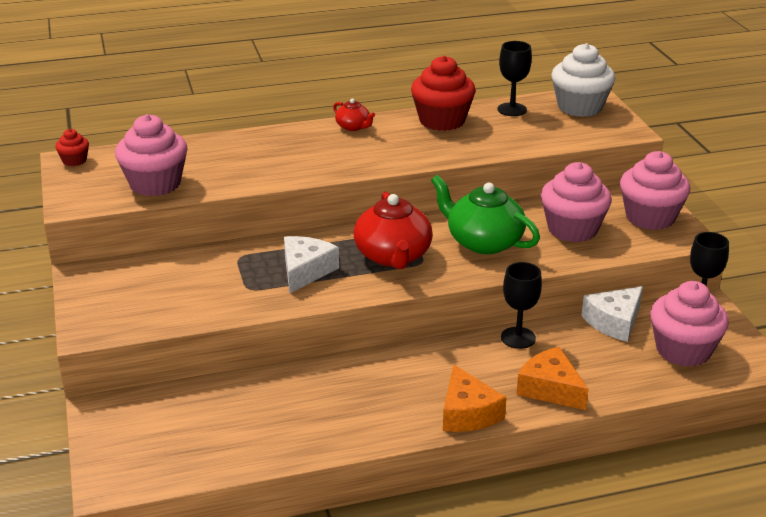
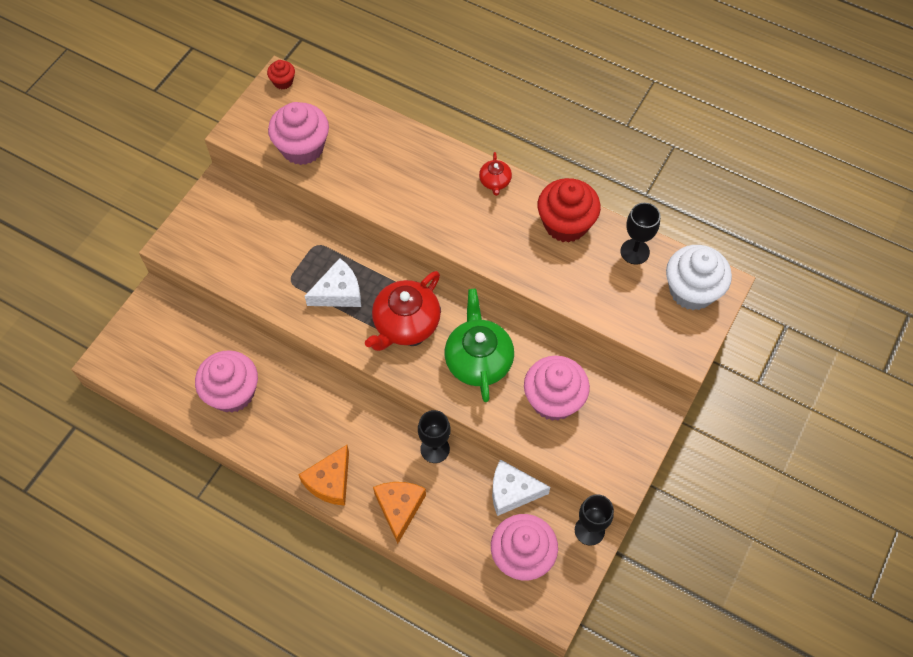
camera: 45 degrees right, 30 degrees up
pink cupcake [620,151,690,230] -> pink cupcake moved to [195,350,258,413]

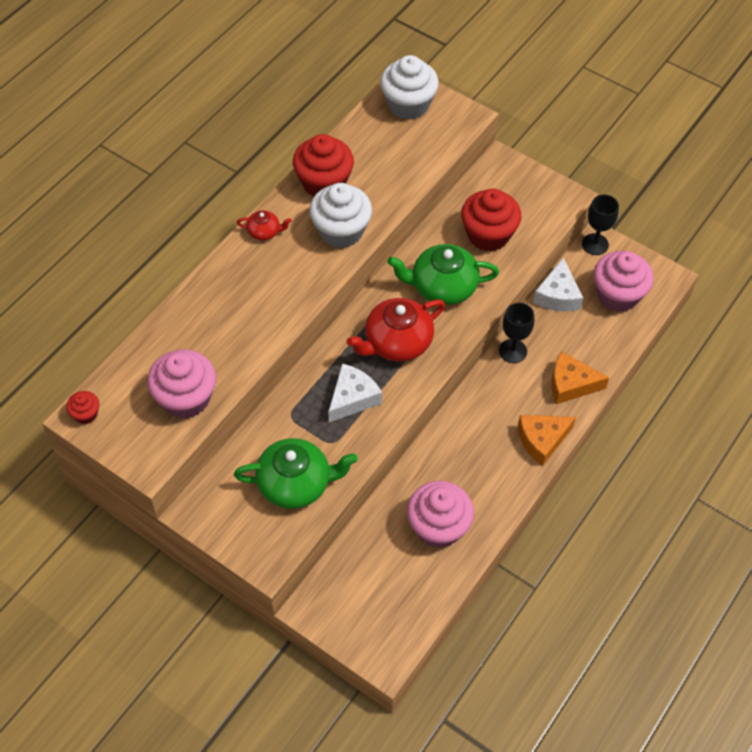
camera: 85 degrees left, 5 degrees down
orange cheese [299,445,349,506] -> orange cheese turned 120 degrees clockwise [518,415,576,466]
white cheese [305,258,361,307] -> white cheese turned 60 degrees clockwise [328,364,382,422]
red teapot [365,271,441,351] -> red teapot turned 105 degrees clockwise [347,298,445,361]
pink cupcake [524,355,590,421] -> red cupcake [461,189,522,252]
black goblet [620,203,660,265] -> none
none -> green teapot [234,438,358,509]
none -> white cupcake [309,183,372,248]

